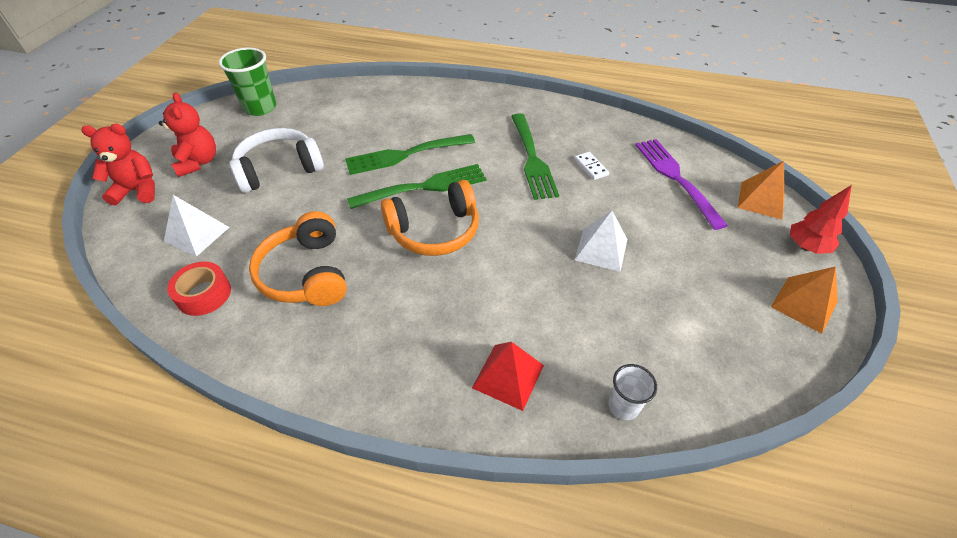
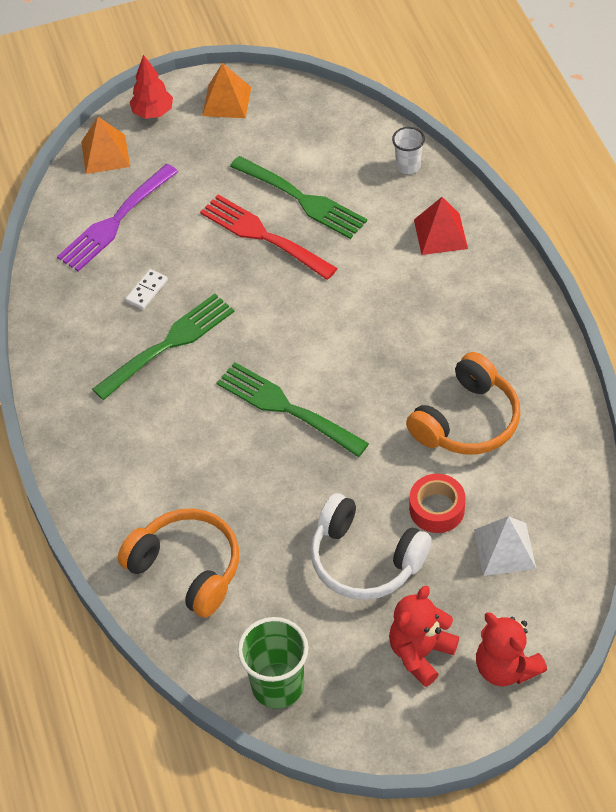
camera: 120 degrees left, 5 degrees up
red tape [167,261,231,316] -> red tape moved to [409,474,466,533]
green fork [345,134,475,175] -> green fork moved to [230,156,367,239]
orange headphones [381,180,479,256] -> orange headphones moved to [118,508,239,618]
white pyramid [575,211,627,272] -> red fork [200,194,338,280]

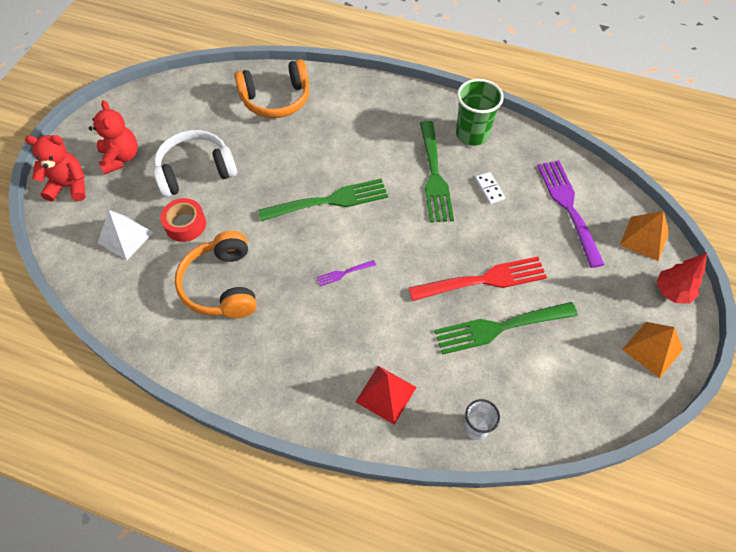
camera: 125 degrees right, 5 degrees up
green cup [238,617,308,709] -> green cup moved to [456,79,504,146]
none -> purple fork [317,260,376,286]

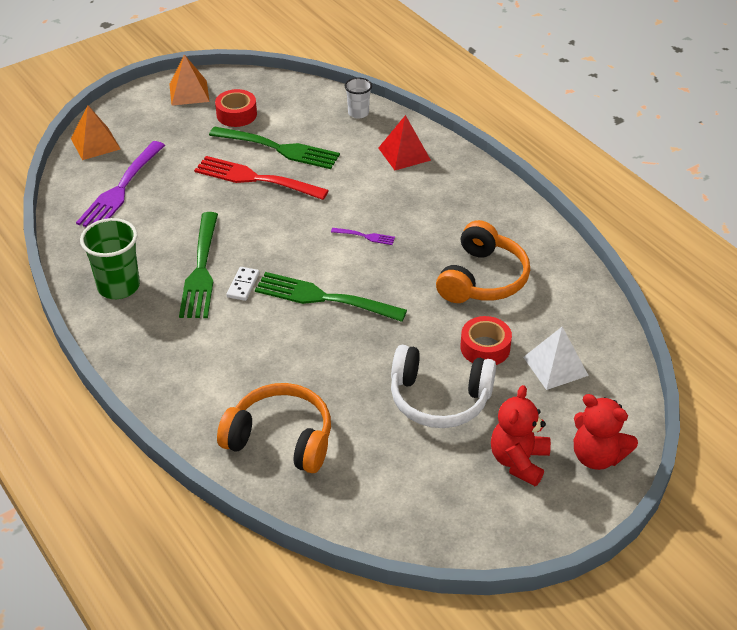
camera: 145 degrees left, 15 degrees down
green fork [420,121,454,223] -> green fork turned 150 degrees clockwise [179,212,218,318]
white domino [475,172,505,204] -> white domino moved to [226,267,259,301]
red tree [657,253,707,304] -> none
none -> red tape [215,89,257,127]

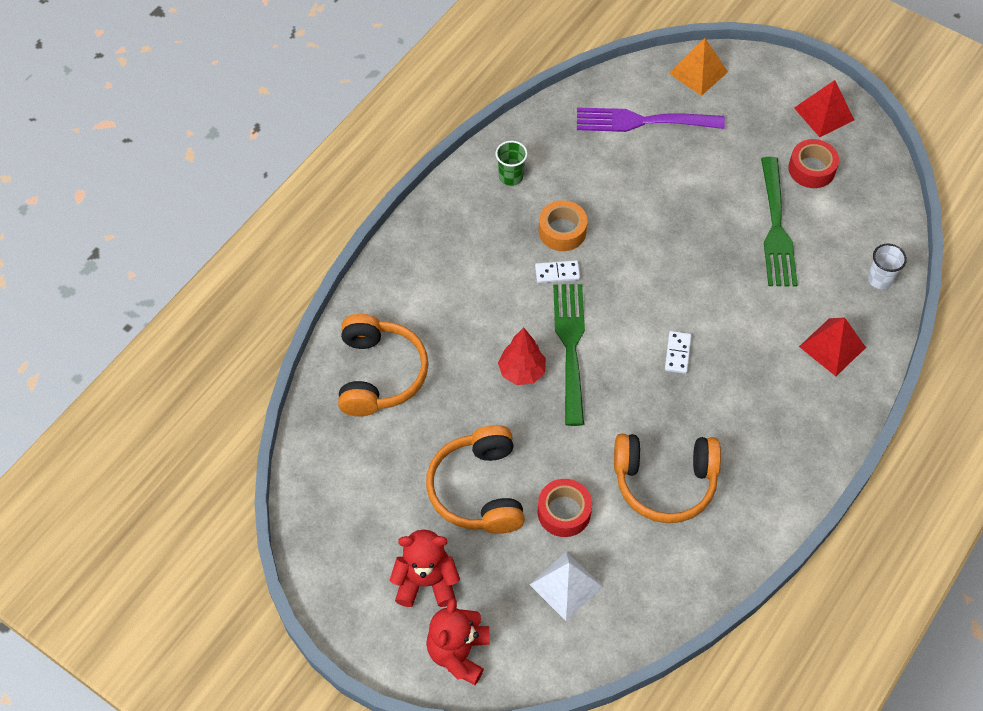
camera: 70 degrees right, 15 degrees up
green cup [80,218,140,299] -> green cup [495,141,528,186], size x0.58
orange pyramid [169,54,210,106] -> red pyramid [794,80,854,137]
green fork [179,212,218,318] -> orange tape [539,200,587,251]
red fork [194,156,329,200] -> none
purple fork [331,228,395,245] -> white domino [665,331,691,374]
white headphones [391,345,496,428] -> orange headphones [426,425,525,534]
none -> red tree [498,328,546,385]

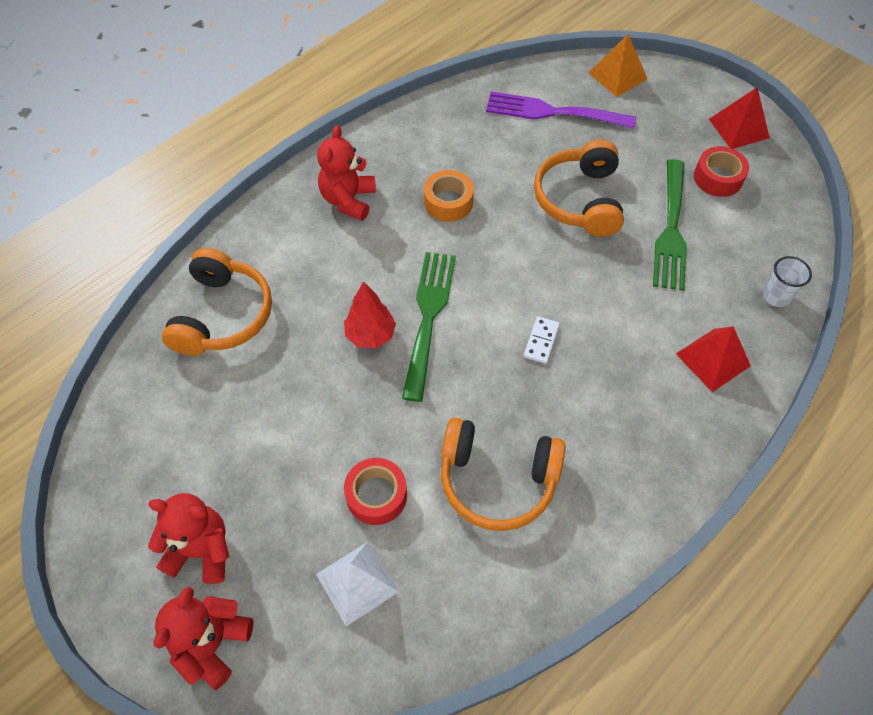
camera: 10 degrees right, 0 degrees up
orange headphones [426,425,525,534] -> orange headphones moved to [534,140,624,237]
green cup [495,141,528,186] -> none
white domino [535,260,580,283] -> none
none -> red teddy bear [317,125,376,221]

